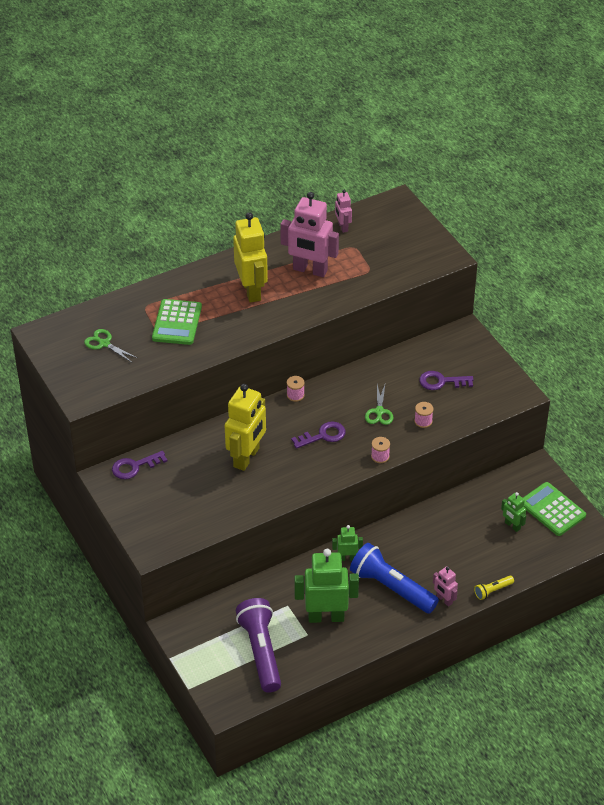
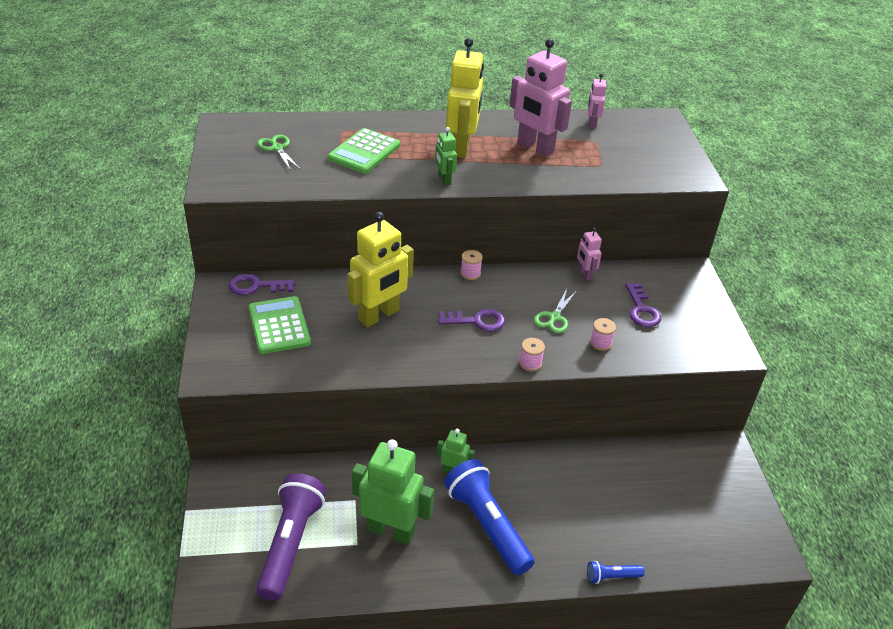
camera: 20 degrees right, 5 degrees down
purple key [419,371,474,390] -> purple key turned 120 degrees counterclockwise [625,283,661,327]
pink robot [433,566,458,607] -> pink robot moved to [577,227,602,281]
yellow flashlight [474,576,514,600] -> blue flashlight [587,561,645,584]
green robot [501,492,526,532] -> green robot moved to [435,127,457,186]
green calculator [523,482,586,536] -> green calculator moved to [249,296,311,354]

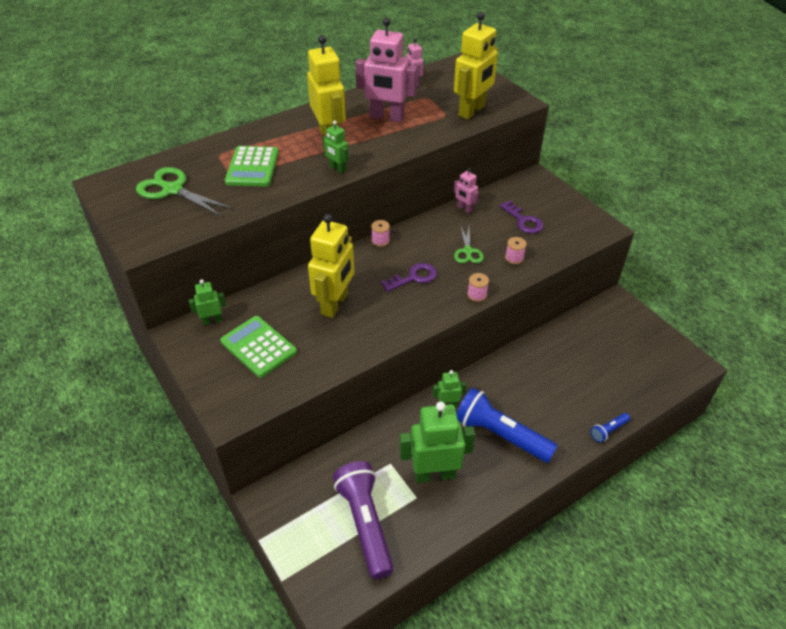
camera: 25 degrees left, 5 degrees up
purple key [228,274,295,295] -> green robot [189,279,226,325]
green scissors [257,135,300,171] -> green scissors [136,167,233,217], size x1.64
none -> yellow robot [454,12,498,119]

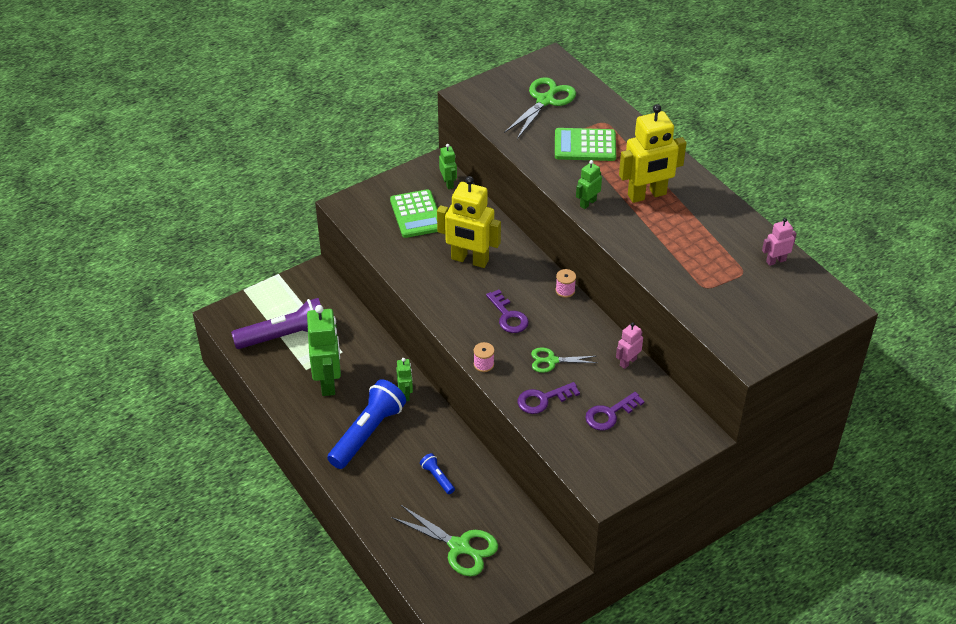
camera: 90 degrees right, 0 degrees up
green calculator [220,316,297,378] -> green calculator turned 120 degrees clockwise [390,189,438,238]
pink robot [355,17,417,123] -> none
yellow robot [454,12,498,119] -> none
pink spool [505,237,527,264] -> purple key [518,382,580,414]
blue flashlight [591,413,630,443] -> blue flashlight moved to [420,453,455,494]
none -> green scissors [391,505,498,576]

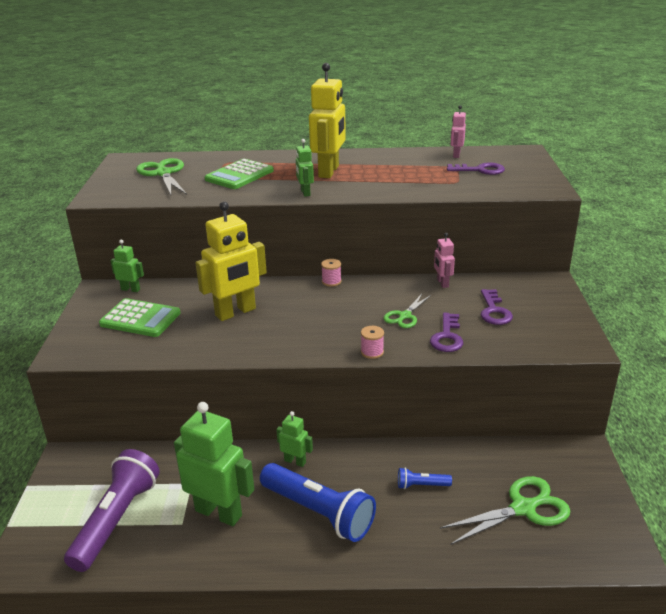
camera: 55 degrees left, 15 degrees down
blue flashlight [327,379,406,469] -> blue flashlight turned 150 degrees clockwise [260,463,376,542]
purple key [486,290,529,333] -> purple key moved to [447,162,505,175]

